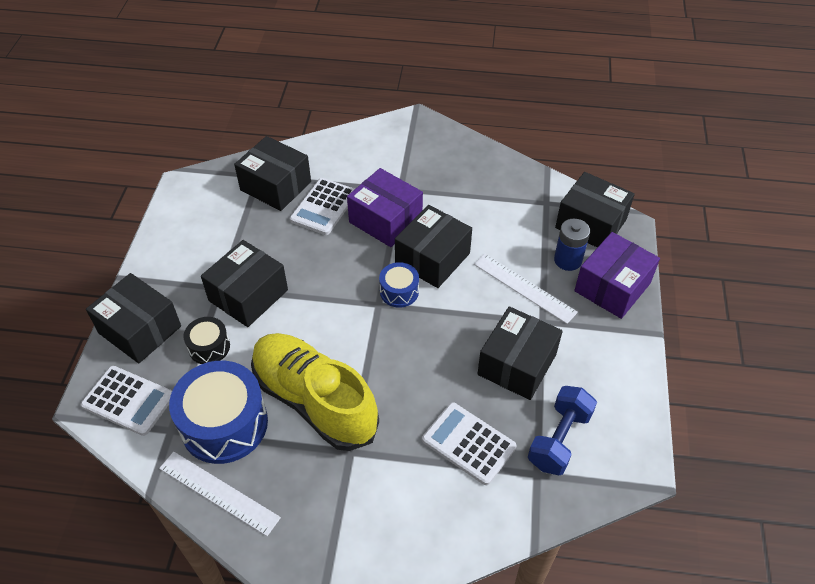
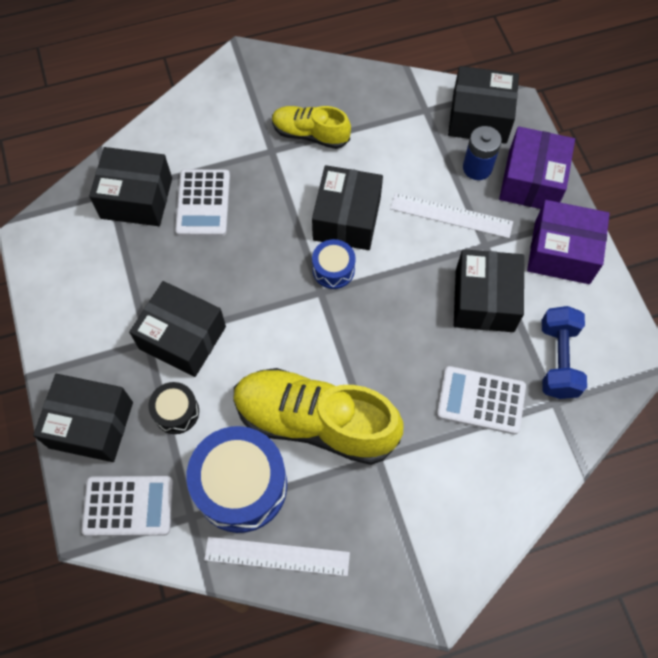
camera: 25 degrees left, 15 degrees up
black box [201,240,288,327] -> black box turned 75 degrees counterclockwise [129,281,226,377]
purple box [347,168,423,247] -> purple box moved to [527,200,610,284]
none -> yellow shoe [272,106,351,149]

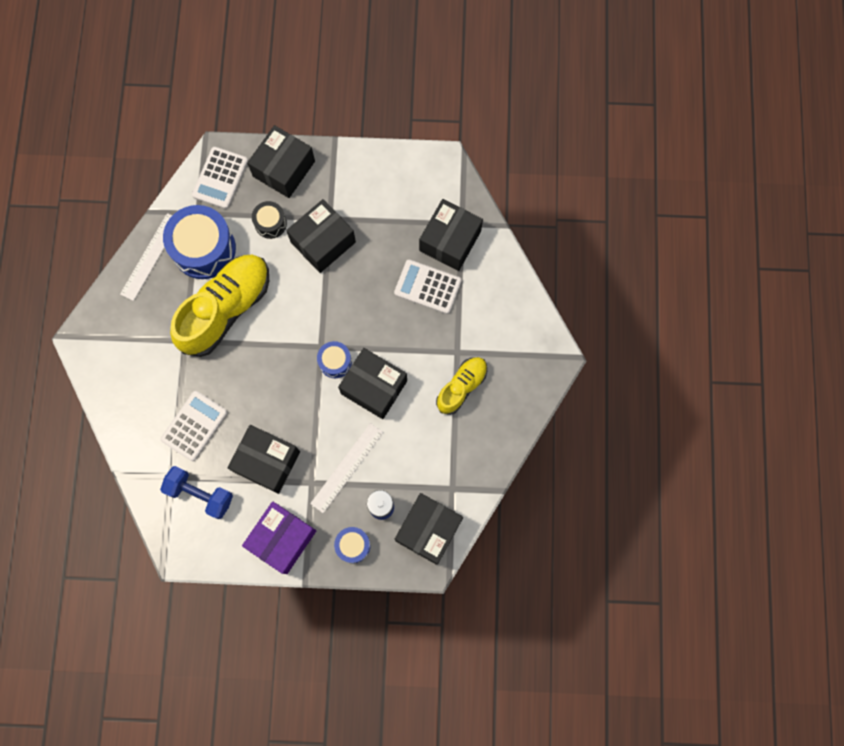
camera: 110 degrees right, 10 degrees up
purple box [499,126,575,209] -> blue drum [334,527,371,563]

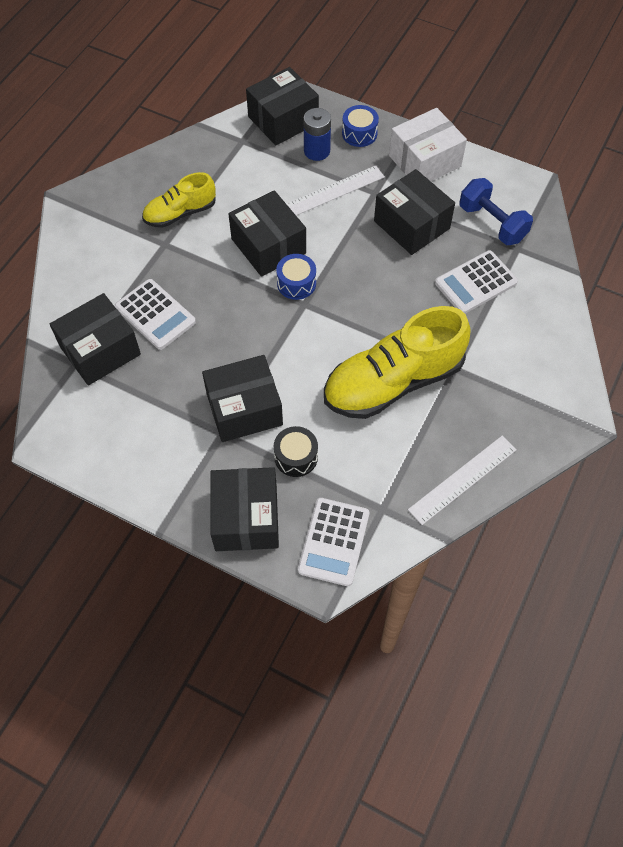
camera: 155 degrees left, 15 degrees down
blue drum [163,205,236,279] -> none
white calculator [192,147,248,209] -> white calculator turned 150 degrees clockwise [298,498,369,586]
purple box [242,501,316,574] -> white box [389,108,467,181]
black box [247,125,315,198] -> black box turned 60 degrees counterclockwise [210,467,279,551]

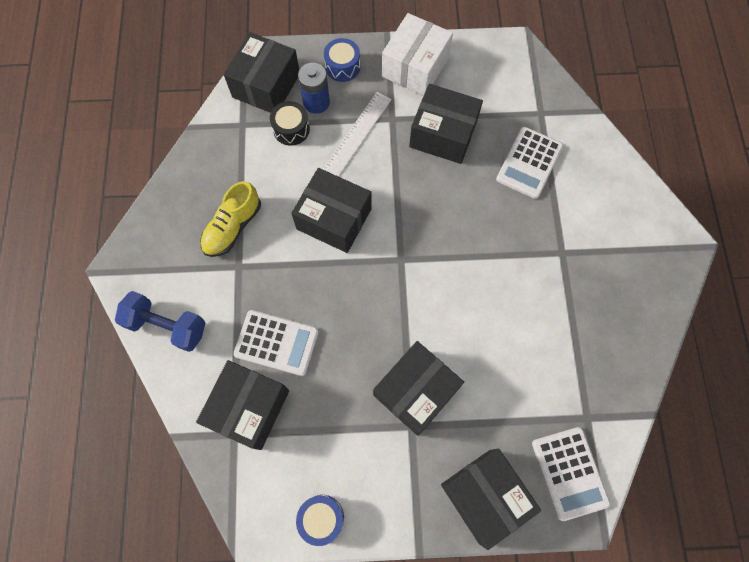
camera: 30 degrees left, 10 degrees up
black drum [274,426,318,477] -> black drum moved to [270,101,310,146]
blue drum [276,254,316,300] -> blue drum moved to [296,495,344,546]
yellow shoe [324,306,470,419] -> none
white ruler [408,436,517,525] -> none
blue dumbbell [459,178,533,245] -> blue dumbbell moved to [115,291,205,352]

